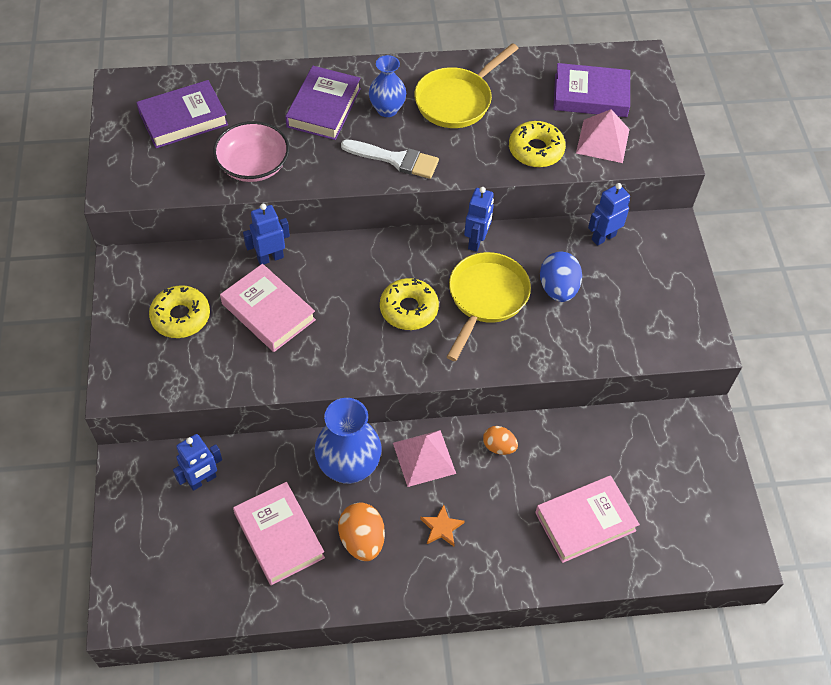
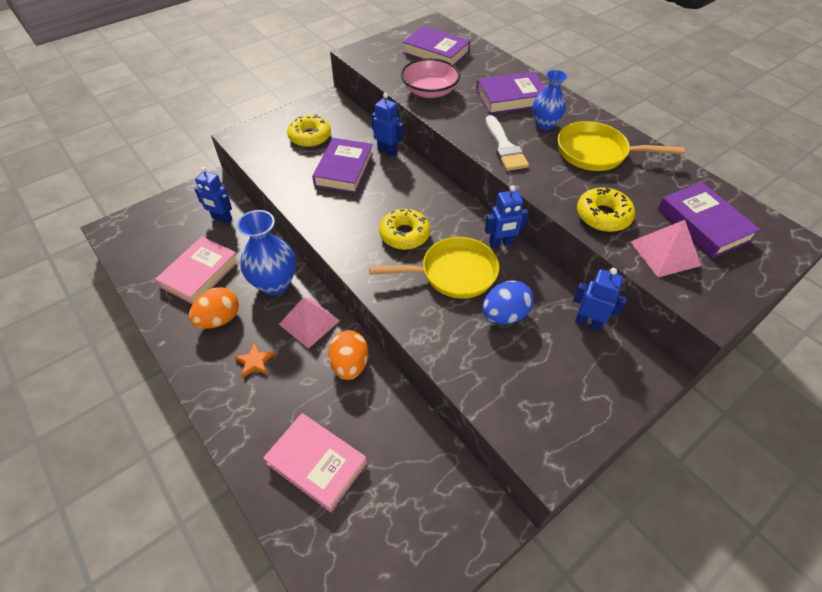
camera: 60 degrees right, 5 degrees down
pink book [220,264,316,352] -> purple book [312,138,373,193]
orange egg [483,426,518,455] -> orange egg [328,330,368,380], size x1.58

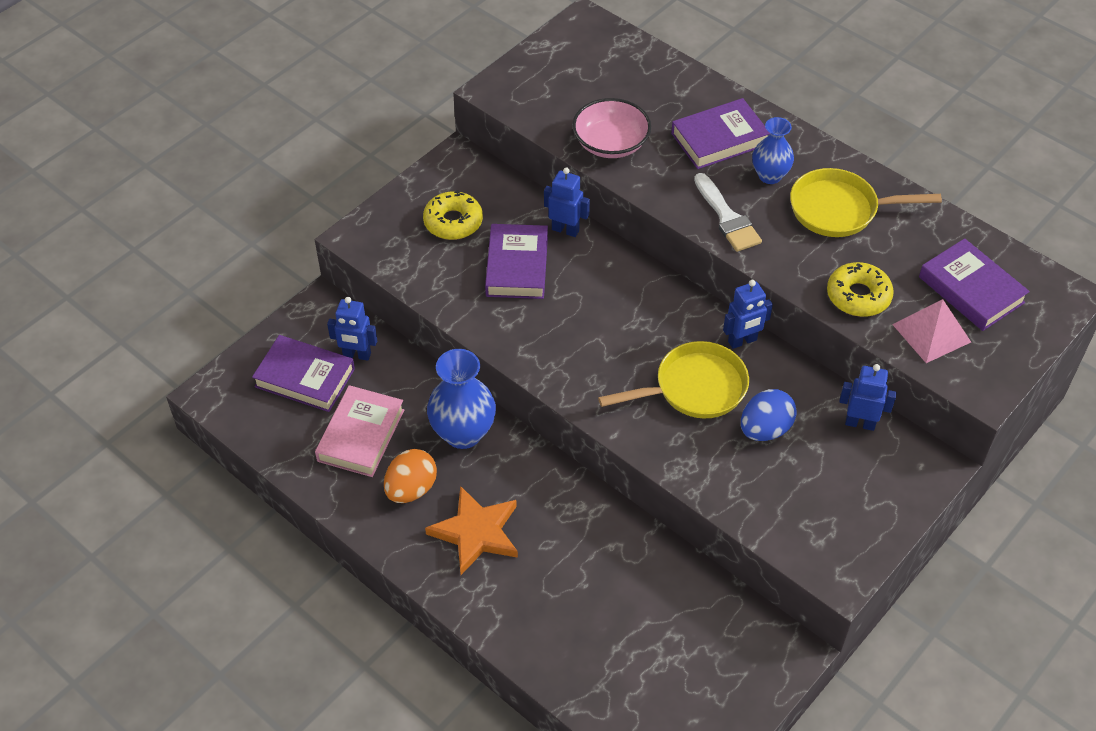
camera: 10 degrees left, 0 degrees up
orange star [235,342,275,378] -> orange star [425,486,518,575], size x2.04
pink book [263,413,367,512] -> none
pink pyramid [279,298,340,349] -> none
orange egg [328,330,368,380] -> none
yellow donut [379,209,430,250] -> none
purple book [403,26,470,66] -> purple book moved to [252,335,355,412]

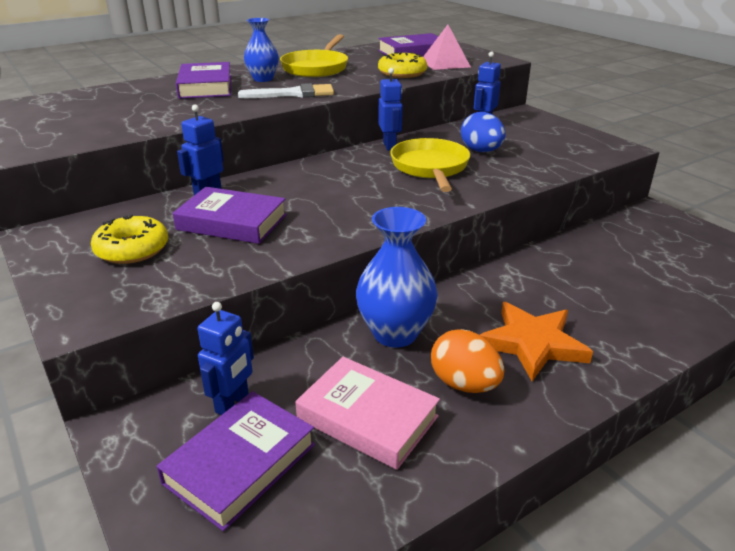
camera: 75 degrees left, 20 degrees down
pink bowl [572,98,651,158] -> none

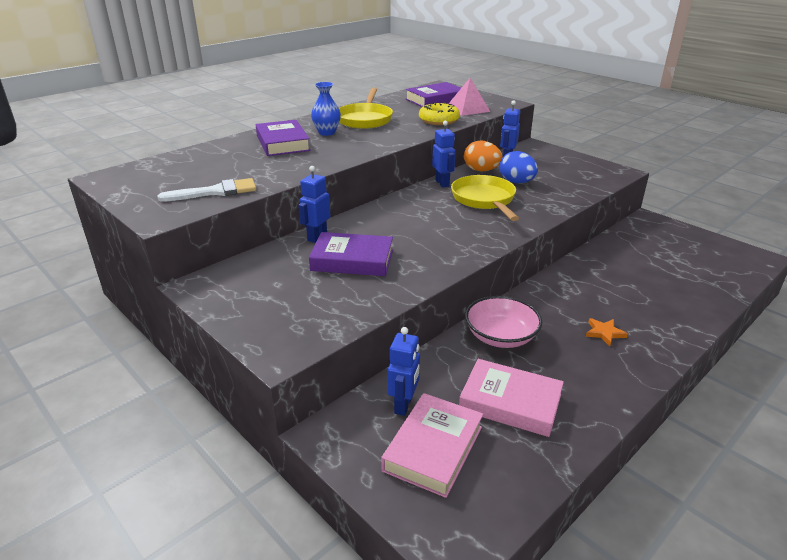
camera: 10 degrees left, 0 degrees up
yellow donut [91,215,168,264] -> none
purple book [156,391,315,531] -> pink book [381,393,483,498]
white brush [238,83,334,98] -> white brush moved to [158,178,256,202]
blue vase [356,207,438,347] -> pink bowl [465,296,542,348]
orange egg [431,329,504,393] -> orange egg moved to [464,140,502,171]
orange star [480,302,593,381] -> orange star [586,318,628,346], size x0.49

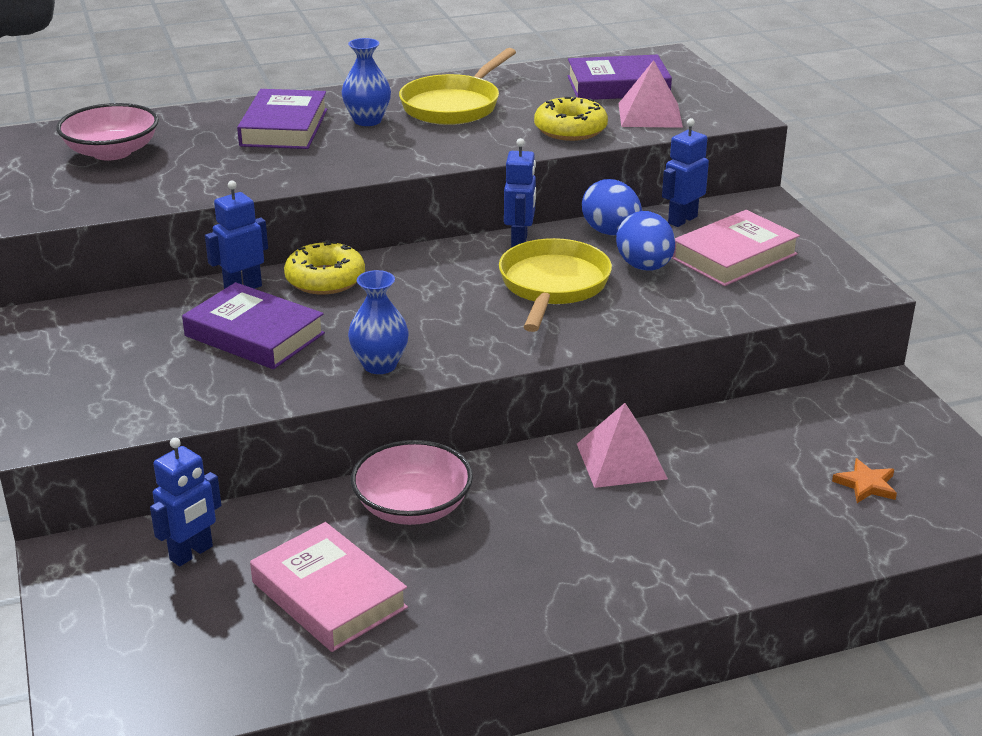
camera: 25 degrees right, 0 degrees up
white brush [158,178,256,202] -> none
pink book [381,393,483,498] -> pink book moved to [672,210,800,286]
orange egg [464,140,502,171] -> blue egg [582,179,642,236]
orange star [586,318,628,346] -> orange star moved to [832,458,897,503]
none -> pink bowl [56,103,159,161]
none -> yellow donut [284,240,365,294]
none -> blue vase [348,270,409,374]
none -> pink pyramid [577,403,668,488]

